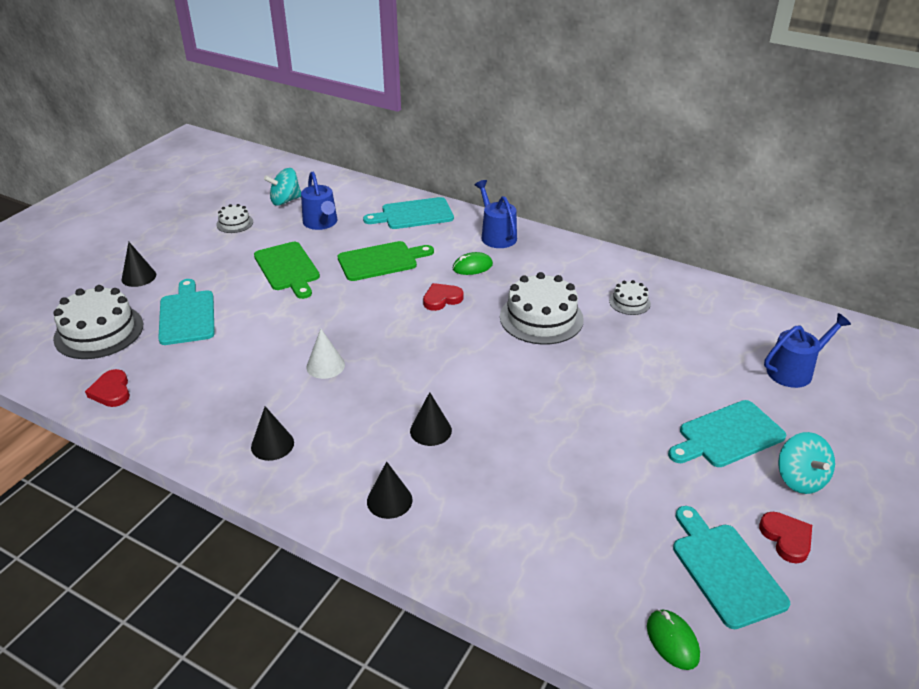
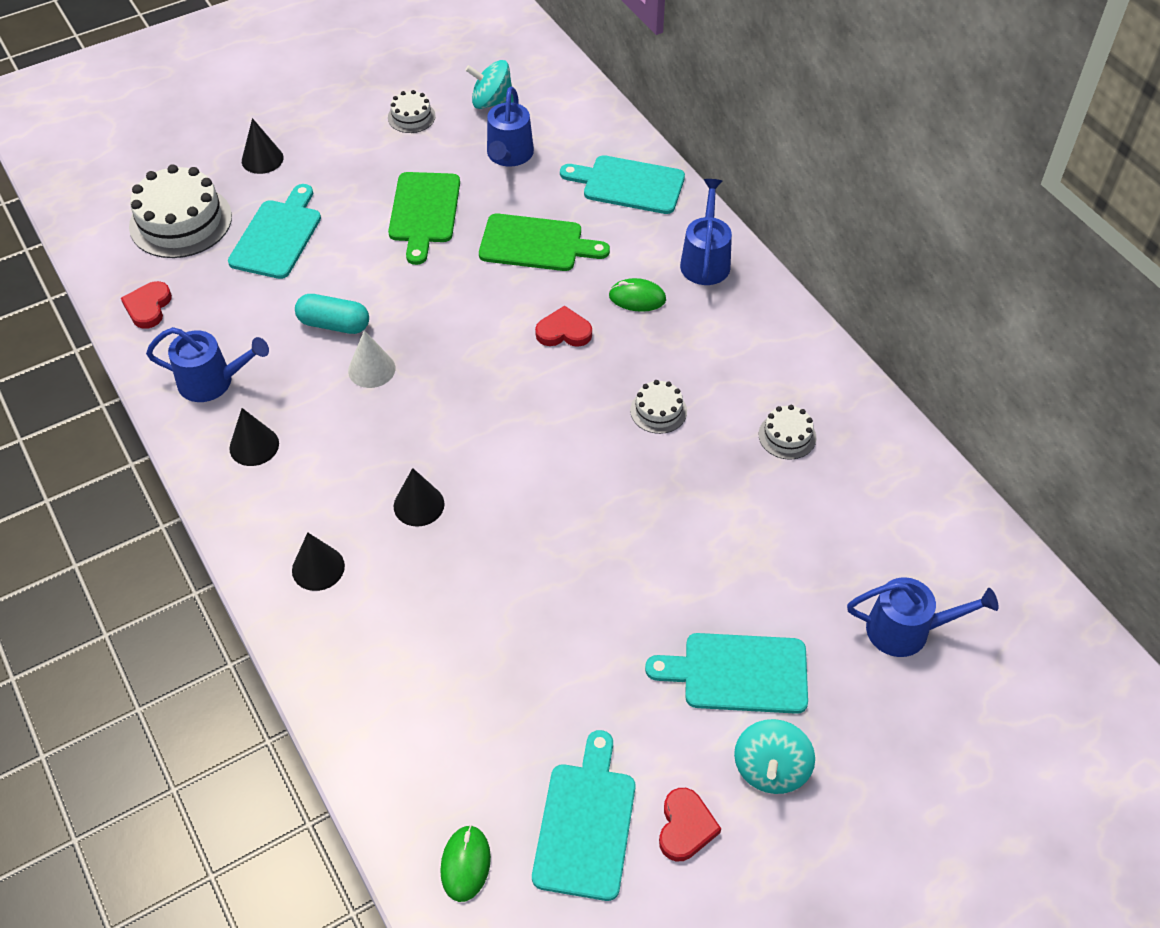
camera: 30 degrees right, 15 degrees up
white cake [500,272,584,345] -> white cake [630,380,687,434], size x0.50
none -> blue watering can [146,327,269,402]
none -> turquoise capsule [295,294,369,334]

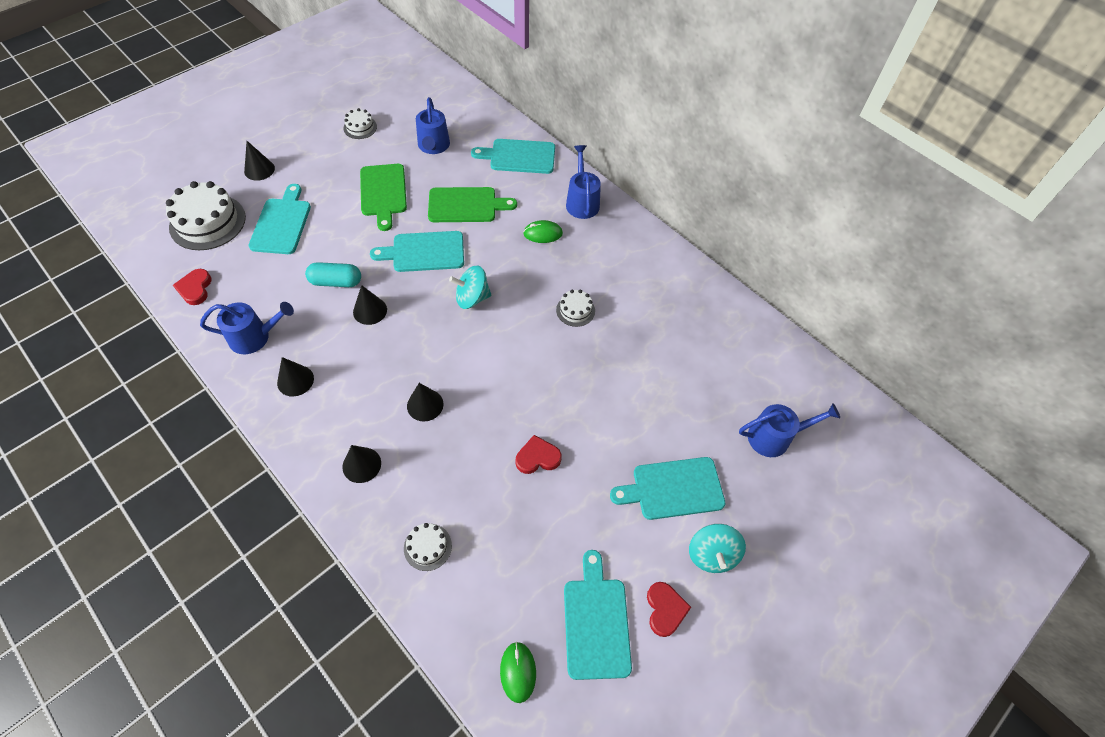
camera: 15 degrees left, 5 degrees up
white cone [348,330,395,388] -> black cone [353,285,387,325]
turquoise spinning top [465,60,514,109] -> turquoise spinning top moved to [449,266,492,309]
red heart [535,306,592,347] -> red heart moved to [516,435,562,474]
white cake [759,405,816,460] -> white cake moved to [404,523,452,571]
none -> turquoise cutting board [370,231,464,272]

